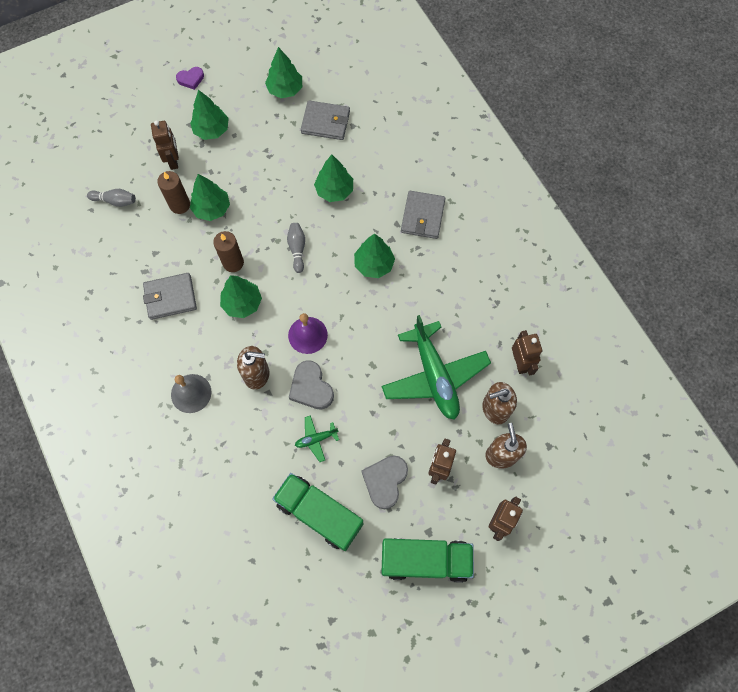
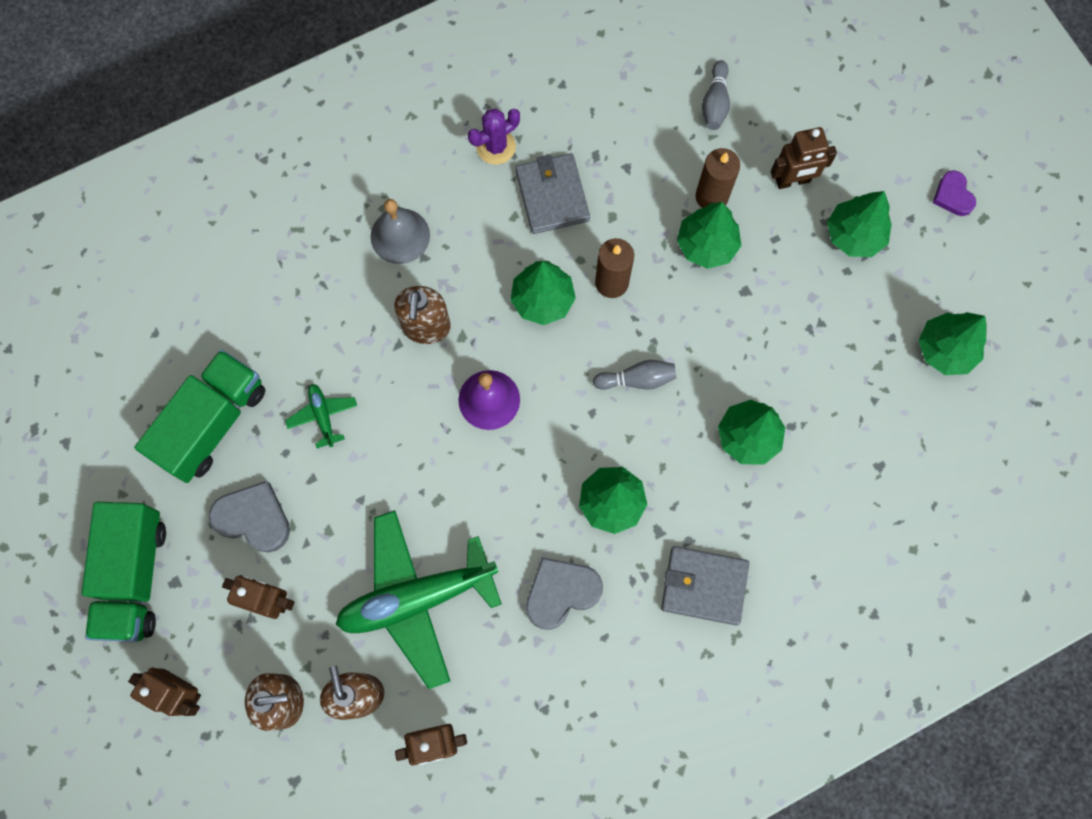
camera: 90 degrees right, 5 degrees up
grey heart [289,360,334,410] -> grey heart moved to [526,557,603,630]
grey wallet [301,100,350,140] -> none
none -> purple cactus [468,108,520,165]

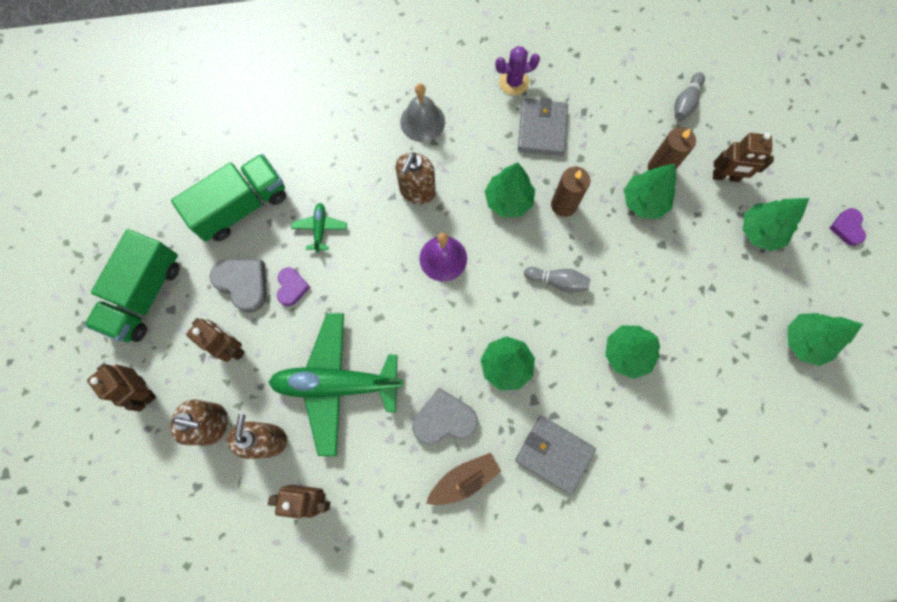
camera: 20 degrees right, 0 degrees up
none -> purple heart [277,267,310,306]
none -> brown boat [426,453,501,505]

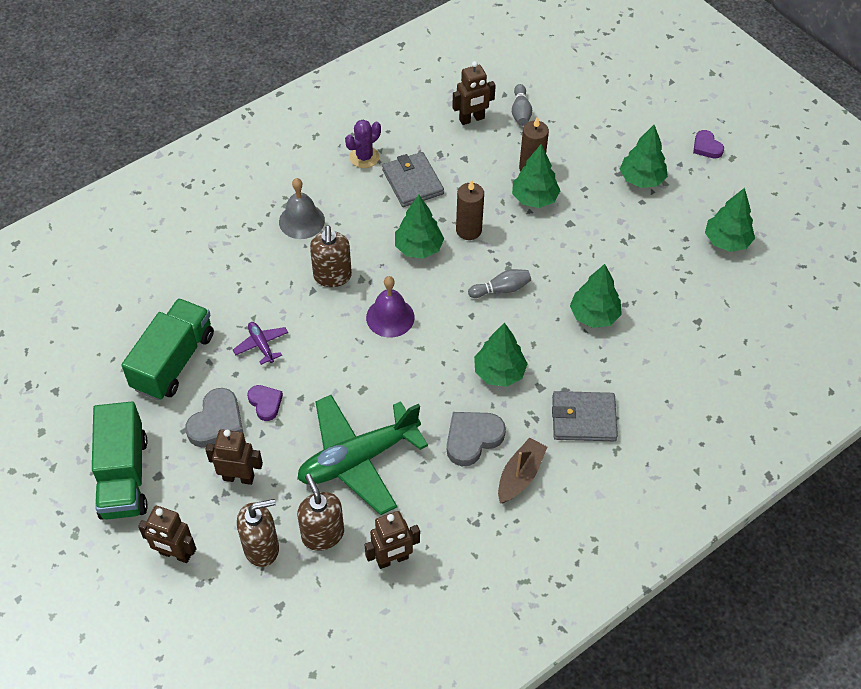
camera: 30 degrees left, 20 degrees down
grey heart [210,259,267,313] -> grey heart turned 105 degrees clockwise [185,388,243,447]
green plane [291,203,347,252] -> purple plane [233,322,288,365]
brown robot [713,133,774,182] -> brown robot moved to [452,61,496,125]

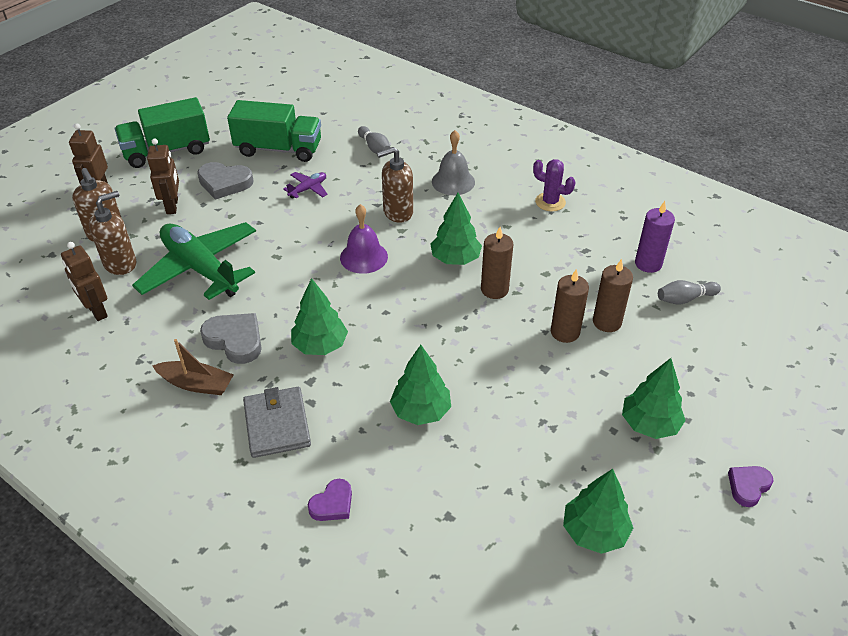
camera: 75 degrees right, 10 degrees down
purple heart [247,385,283,421] -> purple heart moved to [308,479,352,521]
grey wallet [382,152,444,207] -> none
brown robot [452,61,496,125] -> purple candle [635,201,675,273]
grey bowling pin [468,269,531,298] -> grey bowling pin moved to [358,126,391,154]
green tree [512,144,560,208] -> brown candle [551,269,589,343]

